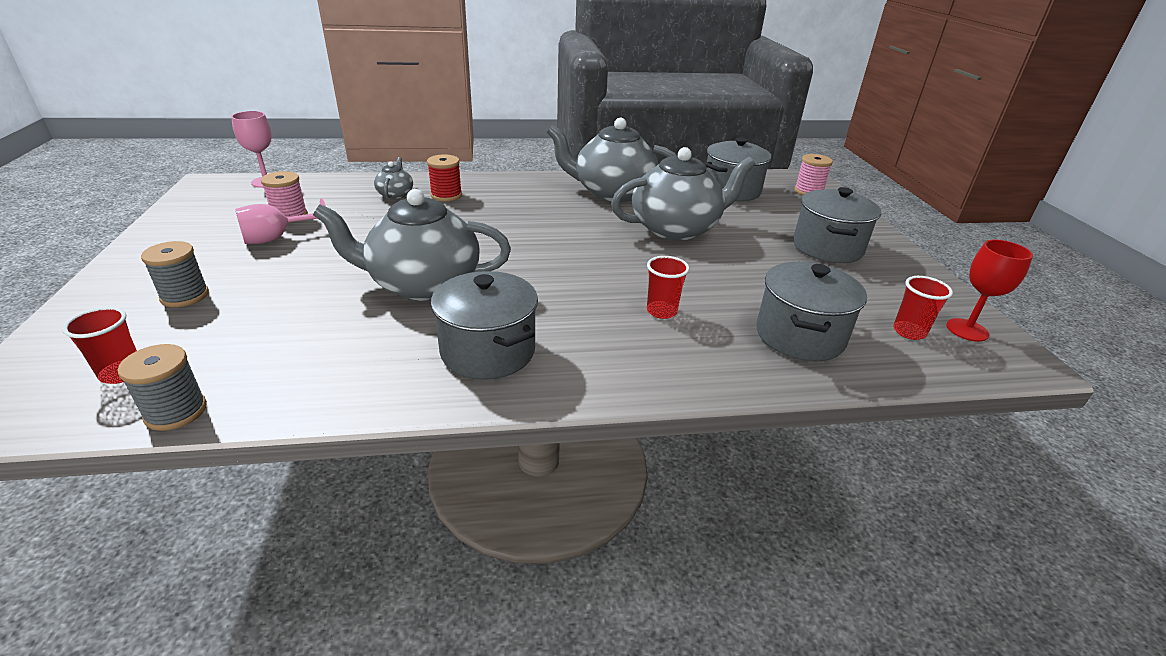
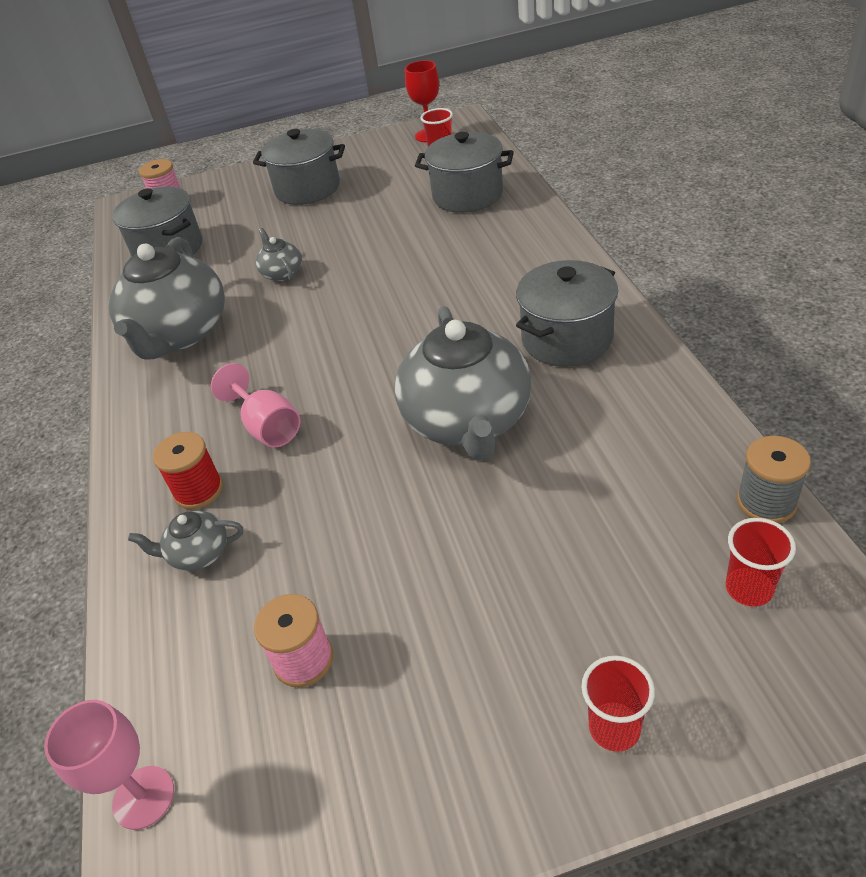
camera: 90 degrees left, 10 degrees up
grey spool [141,241,209,307] -> none
pink goblet [235,198,327,244] -> pink goblet moved to [211,363,301,448]
grey teapot [611,147,755,241] -> grey teapot [256,228,302,281], size x0.44
red cup [647,256,689,319] -> red cup moved to [581,656,655,752]

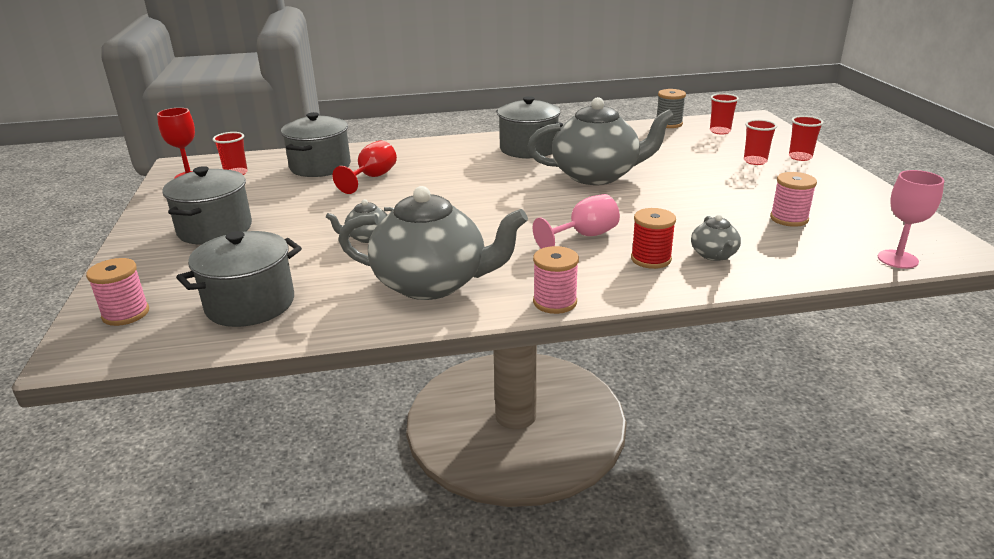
camera: 90 degrees left, 15 degrees down
none -> red goblet [332,140,397,194]
none -> pink spool [533,246,579,314]
none -> red cup [744,119,777,165]

